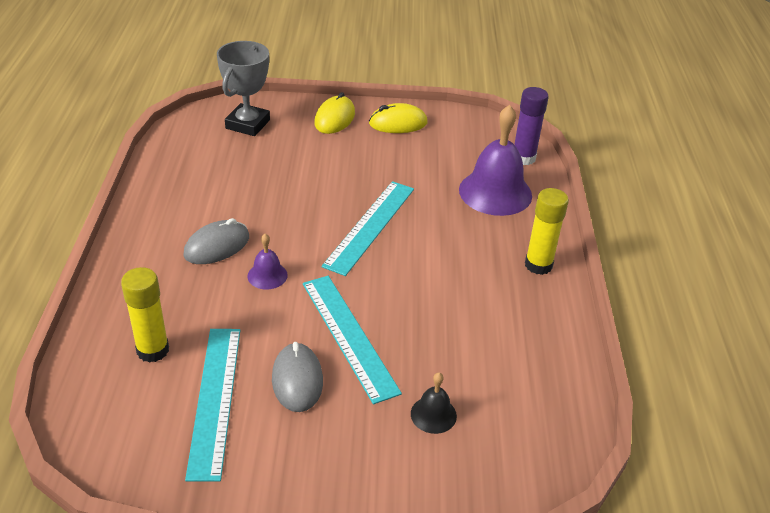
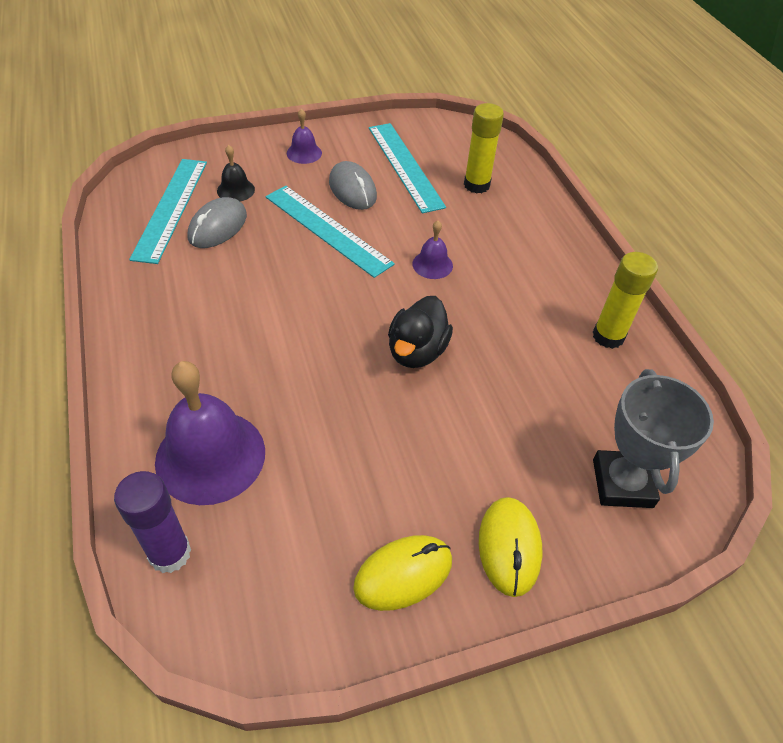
camera: 160 degrees right, 10 degrees up
grey mouse [183,218,249,264] -> grey mouse moved to [188,197,247,248]
turquoise ruler [322,181,414,276] -> turquoise ruler moved to [129,159,207,264]
yellow glue stick [525,188,569,275] -> yellow glue stick moved to [593,252,658,349]
none -> purple bell [287,109,322,164]
none -> black duck [388,296,453,368]

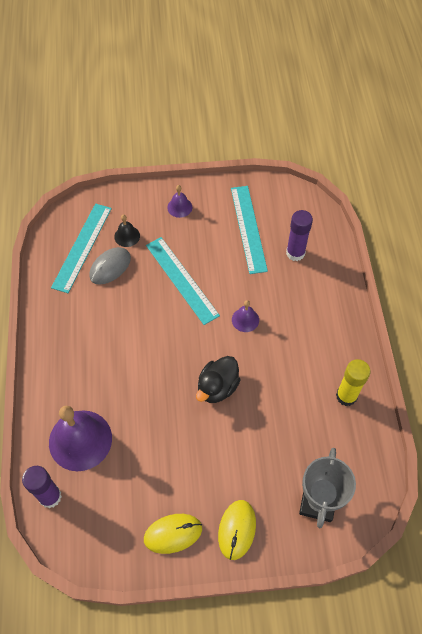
camera: 15 degrees right, 10 degrees up
grey mouse [329,161,377,210] -> none
yellow glue stick [464,103,504,193] -> purple glue stick [286,210,313,261]

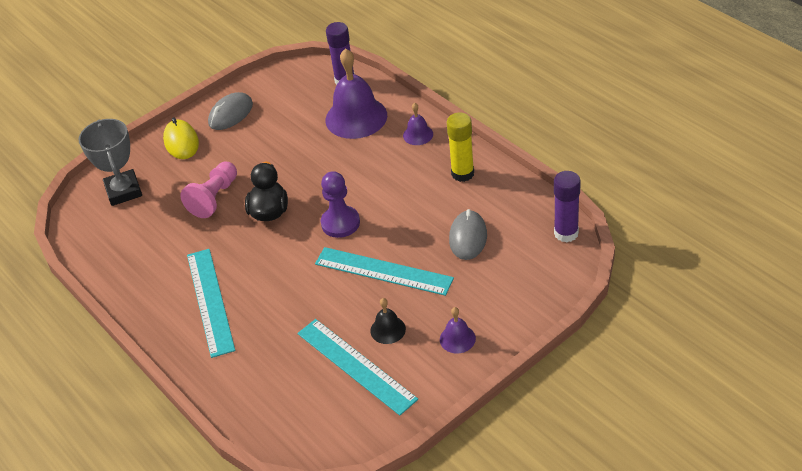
camera: 150 degrees right, 15 degrees down
turquoise ruler [51,204,112,293] -> turquoise ruler moved to [187,249,235,358]
black bell [114,215,140,247] -> black bell moved to [370,298,406,344]
yellow mouse [144,514,202,554] -> grey mouse [208,92,253,130]
purple bell [232,300,259,332] -> purple bell moved to [403,103,433,145]
purple glue stick [286,210,313,261] -> purple glue stick moved to [554,171,581,243]
yellow glue stick [336,359,371,406] -> yellow glue stick moved to [447,112,474,182]
none -> pink pawn [180,161,237,218]
none -> purple pawn [321,171,360,238]

